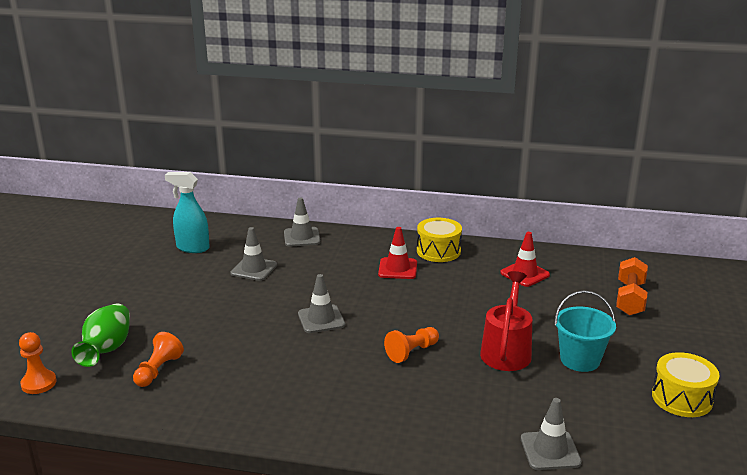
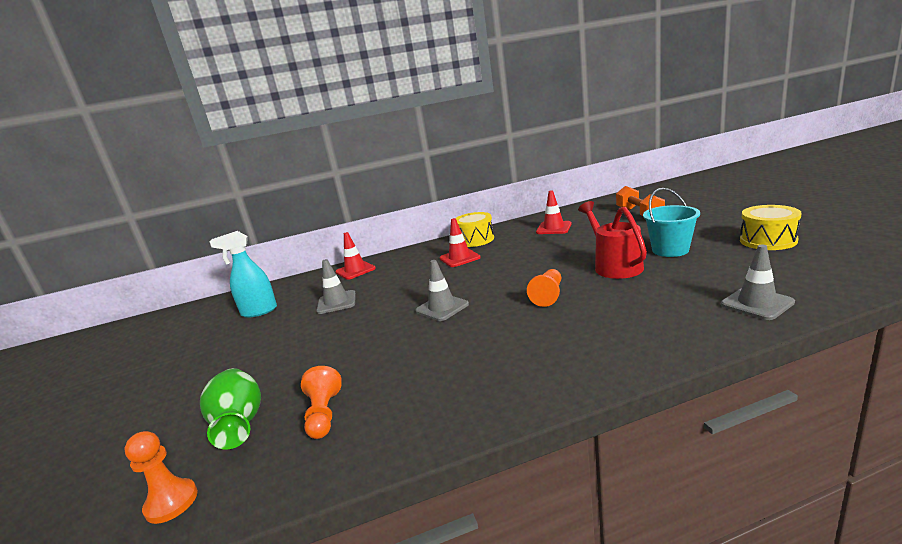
camera: 25 degrees left, 5 degrees down
grey traffic cone [284,197,321,247] -> red traffic cone [335,232,376,280]

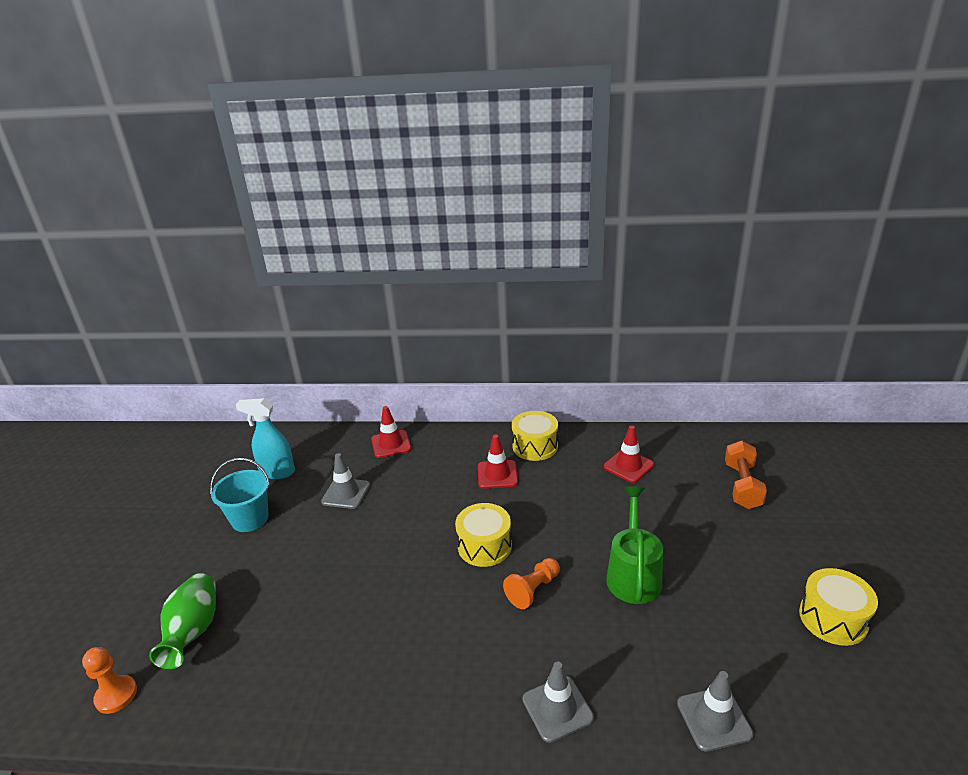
camera: 20 degrees right, 10 degrees up
orange pawn [301,366,342,439] -> none
grey traffic cone [415,260,469,321] -> grey traffic cone moved to [522,662,594,743]
red watering can [578,201,647,279] -> green watering can [606,486,663,604]
turquoise bucket [643,188,700,257] -> turquoise bucket moved to [210,458,270,532]
none -> yellow drum [455,503,512,567]

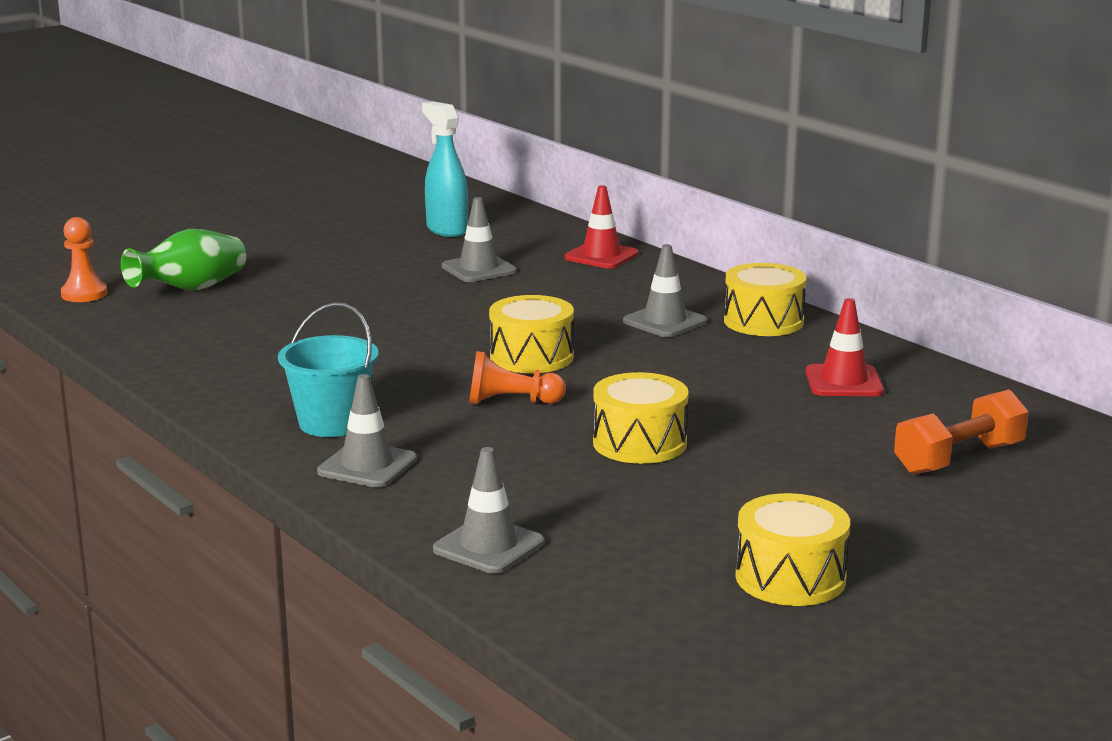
camera: 45 degrees right, 10 degrees down
turquoise bucket [210,458,270,532] -> turquoise bucket moved to [278,302,379,437]
red traffic cone [478,435,518,489] -> grey traffic cone [623,244,707,337]
green watering can [606,486,663,604] -> yellow drum [593,372,689,464]

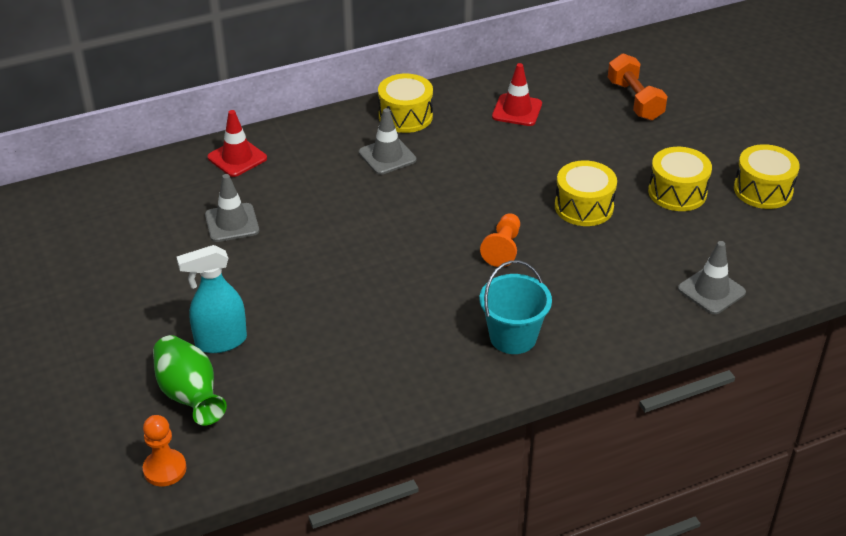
camera: 75 degrees left, 20 degrees up
grey traffic cone [317,374,417,488] -> none
turquoise spray bottle [422,101,468,237] -> turquoise spray bottle moved to [177,245,247,353]
yellow drum [489,295,574,373] -> yellow drum moved to [648,147,712,211]

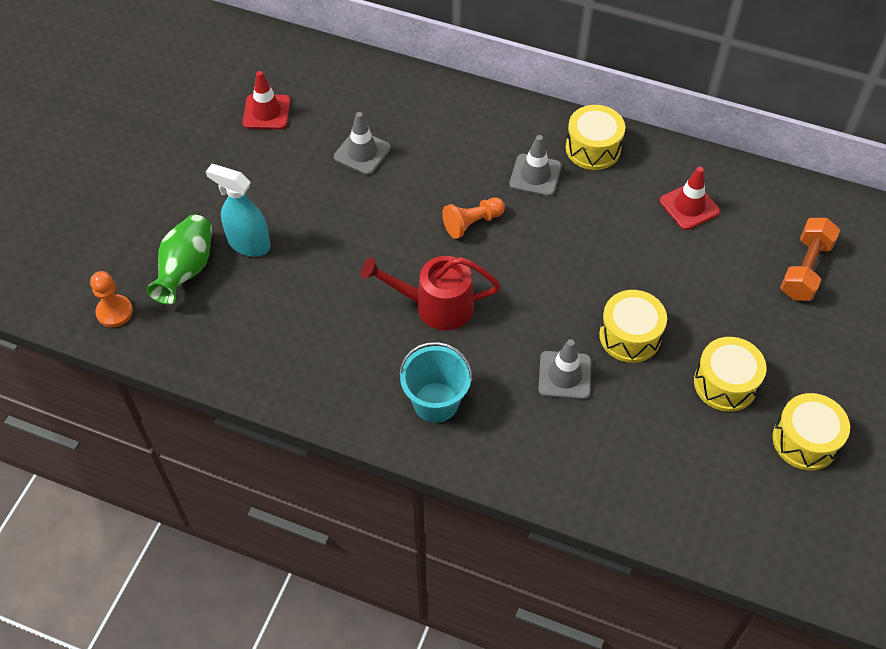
camera: 45 degrees right, 15 degrees up
red traffic cone [207,110,267,177] -> red traffic cone moved to [243,71,290,129]
orange pawn [480,213,520,267] -> orange pawn moved to [442,197,505,239]
grey traffic cone [678,241,746,314] -> grey traffic cone moved to [538,339,591,400]
none -> red watering can [361,256,500,330]

